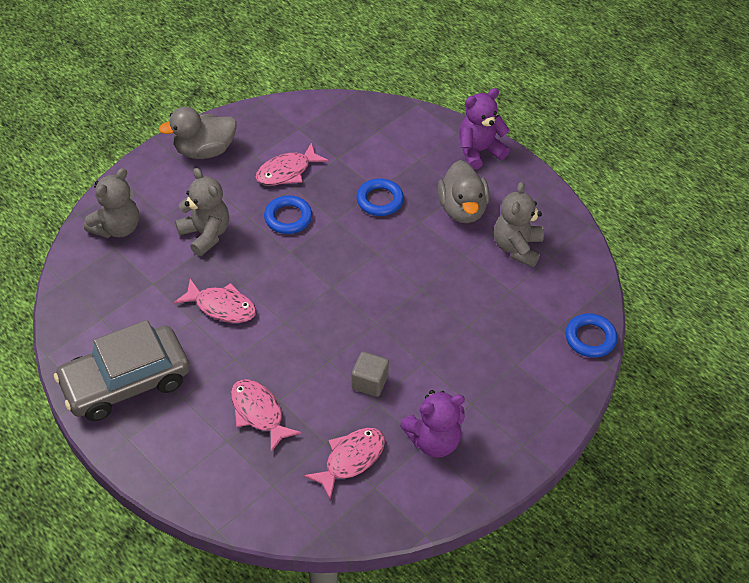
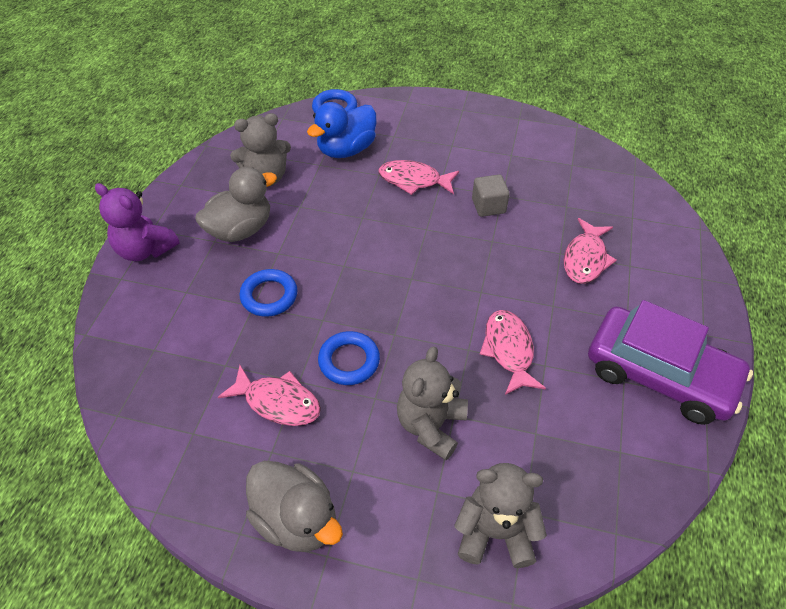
camera: 120 degrees left, 0 degrees up
grey car [54,320,190,421] -> purple car [588,300,753,425]
pink fish [304,428,385,499] -> pink fish moved to [378,160,459,195]
purple teddy bear [400,390,465,458] -> none
none -> blue duck [307,102,377,158]

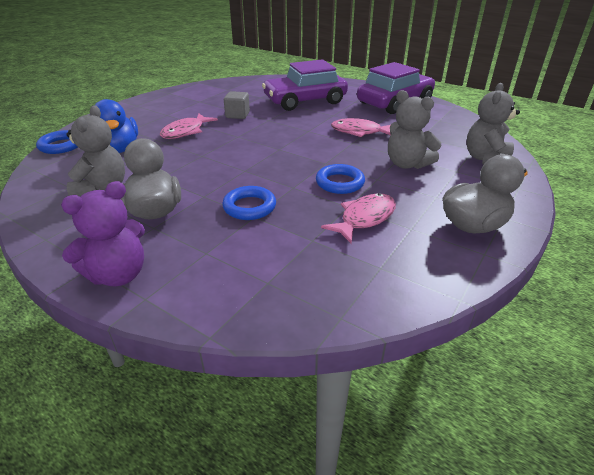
camera: 70 degrees left, 15 degrees down
pink fish [564,218,617,284] -> purple car [262,59,348,111]

